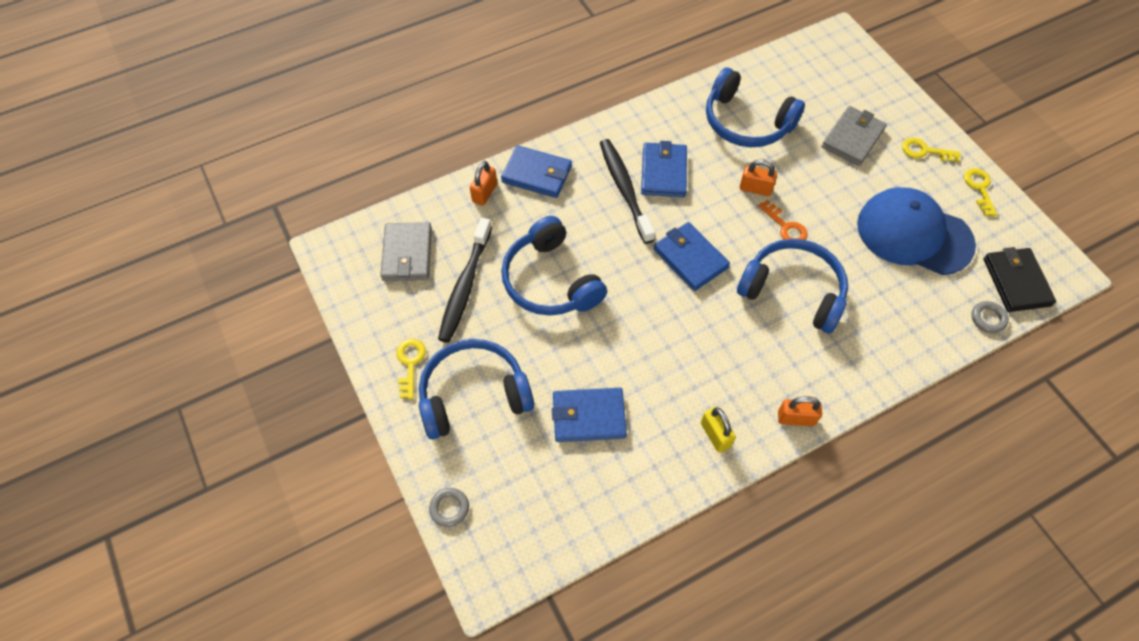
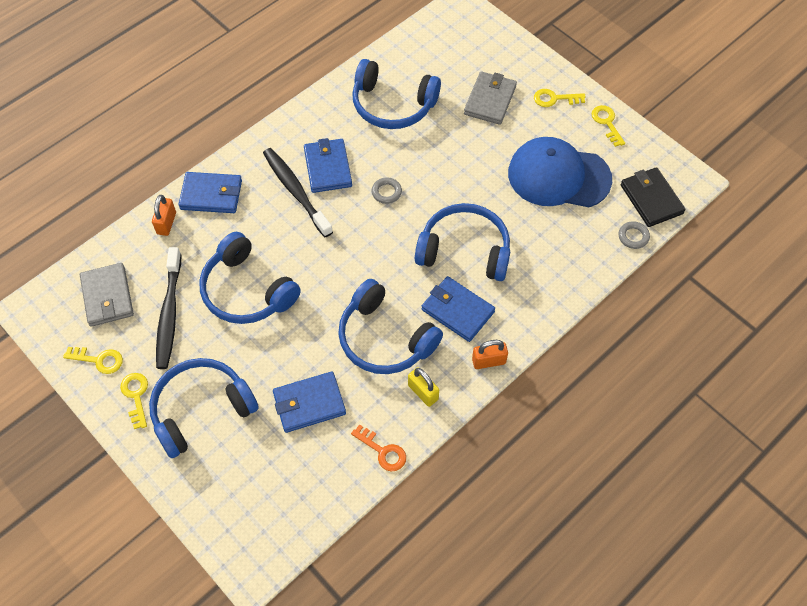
camera: 15 degrees left, 0 degrees up
grey ring [429,488,469,527] -> grey ring moved to [372,177,402,204]
blue wallet [654,222,730,291] -> blue wallet moved to [421,276,495,342]
orange padlock [740,159,777,196] -> none
orange key [758,200,808,240] -> orange key moved to [351,424,406,471]
none -> yellow key [63,347,123,374]
none -> blue headphones [338,279,443,374]

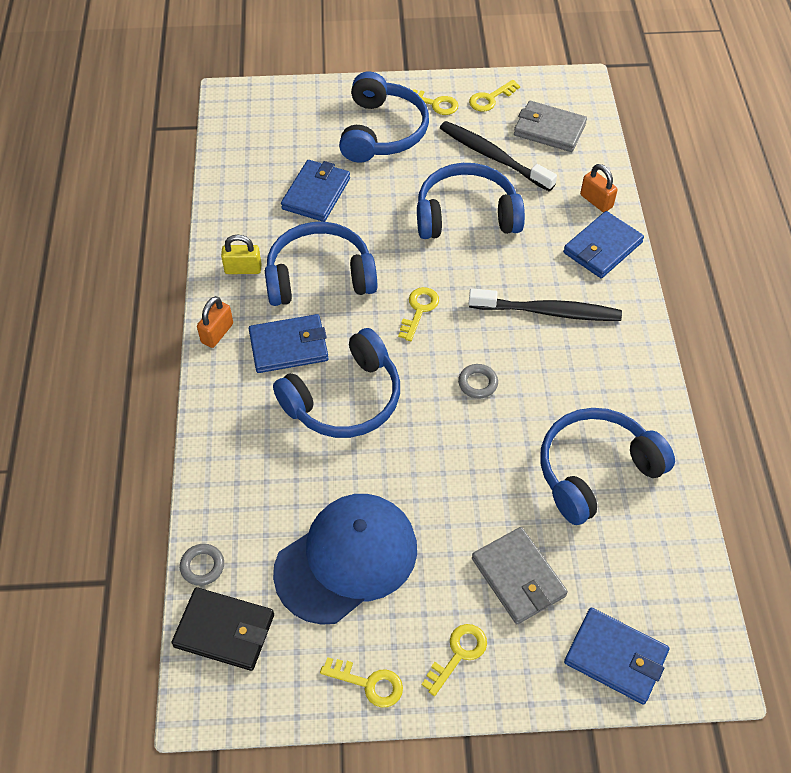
camera: 130 degrees right, 5 degrees down
blue wallet [304,138,352,193] -> blue wallet moved to [564,608,669,705]
orange key [351,424,406,471] -> none
none -> yellow key [398,287,439,341]

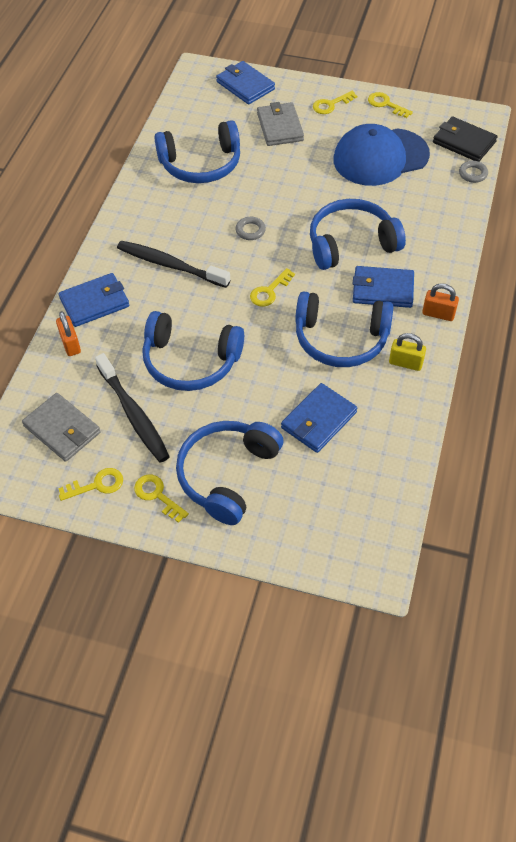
camera: 160 degrees left, 0 degrees up
orange padlock [197,296,233,348] -> orange padlock turned 60 degrees clockwise [422,283,459,321]

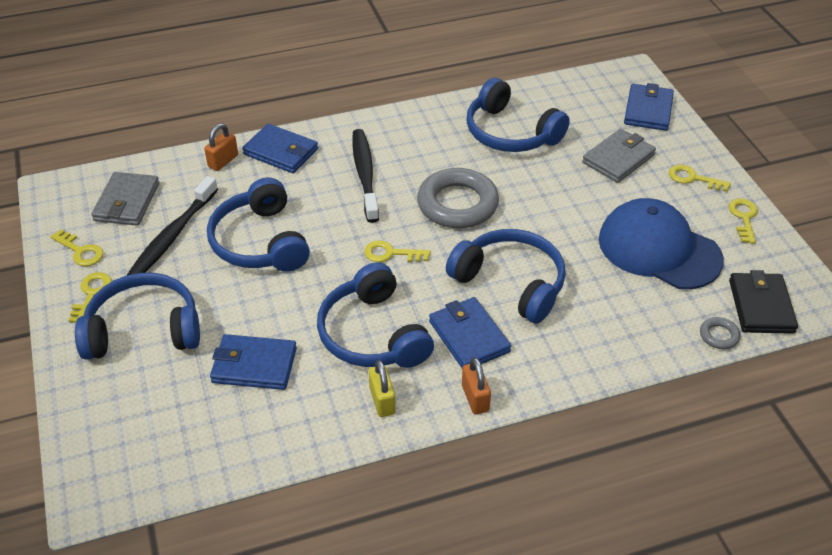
camera: 55 degrees right, 10 degrees down
grey ring [235,217,266,240] -> grey ring [417,168,499,228], size x2.32

